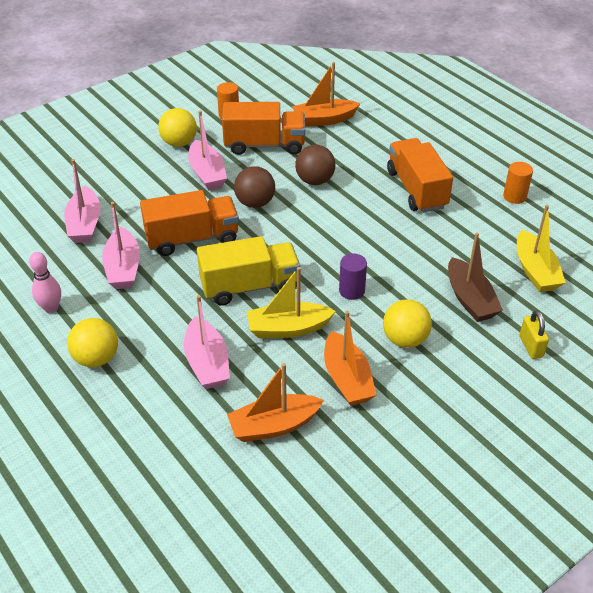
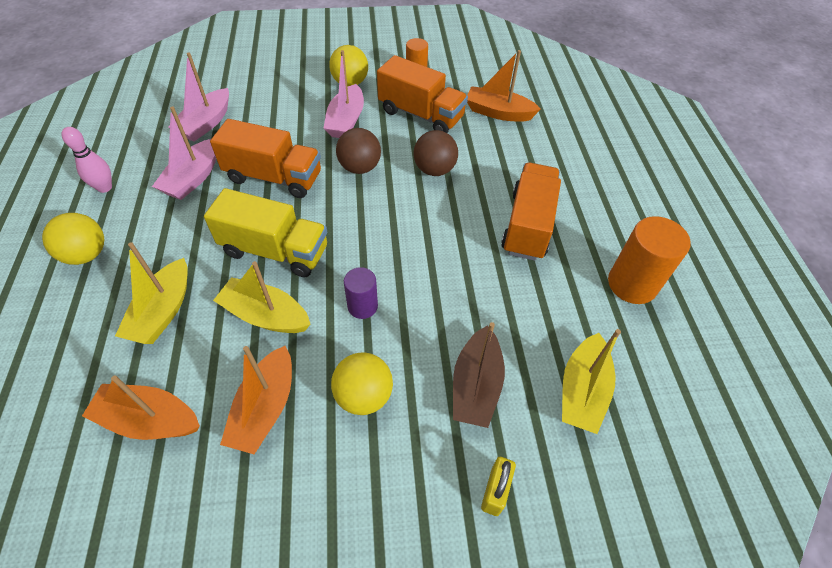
camera: 30 degrees right, 10 degrees up
pink boat [184,295,230,389] -> yellow boat [115,242,188,344]
orange cylinder [503,162,533,204] -> orange cylinder [608,216,691,304], size x1.69

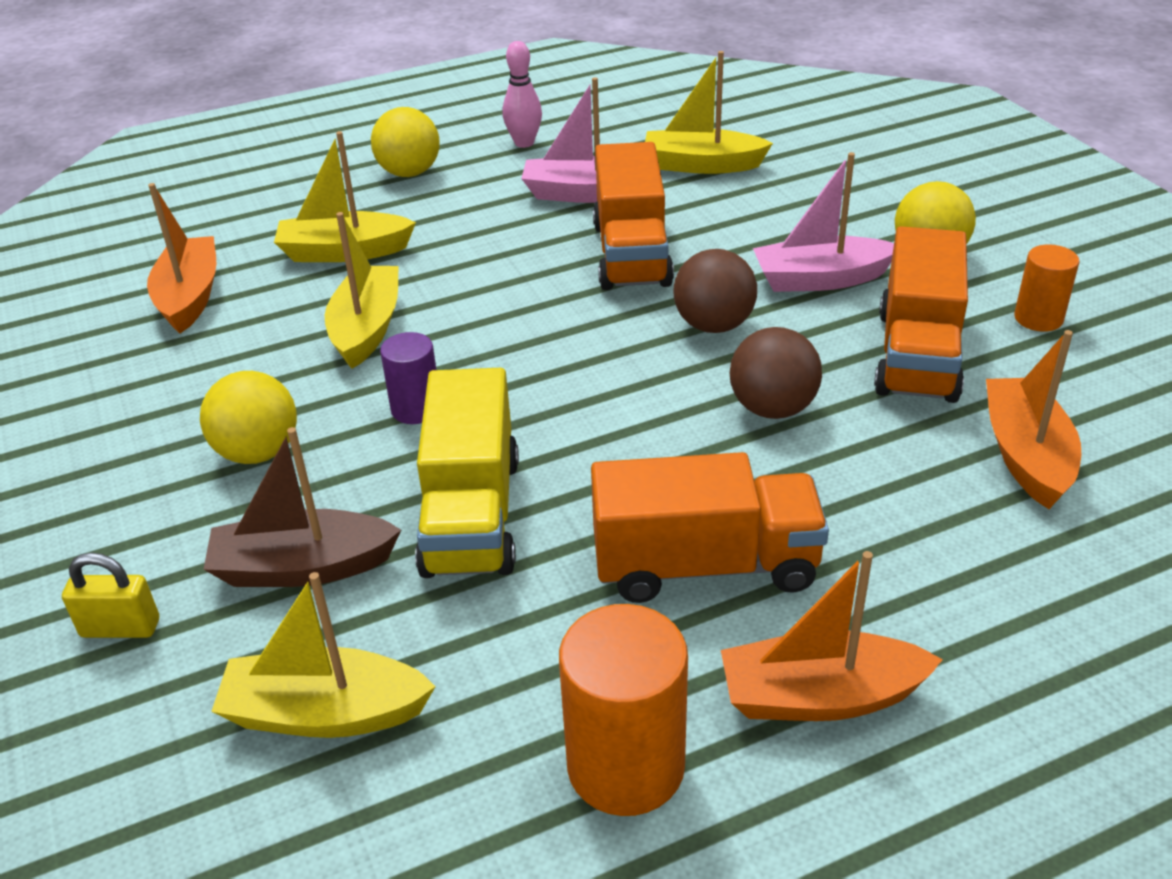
camera: 75 degrees right, 15 degrees down
pink boat [168,53,229,141] -> yellow boat [645,51,773,174]
yellow truck [204,188,327,278] -> yellow truck moved to [415,368,519,578]
orange boat [220,346,292,454] -> orange boat moved to [721,551,943,721]

